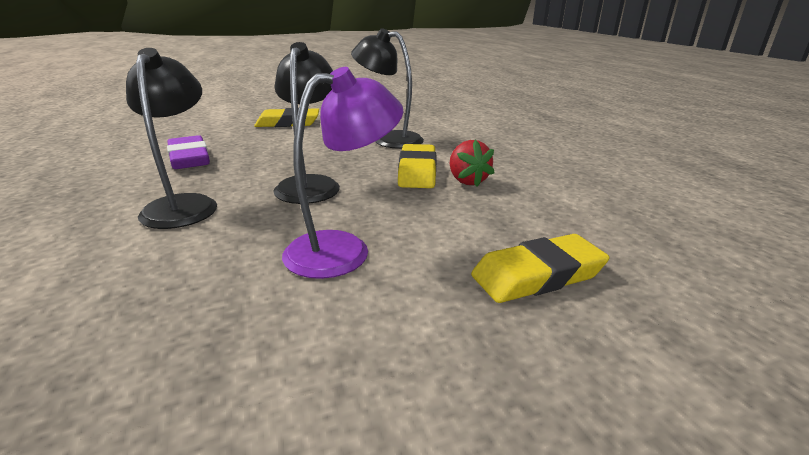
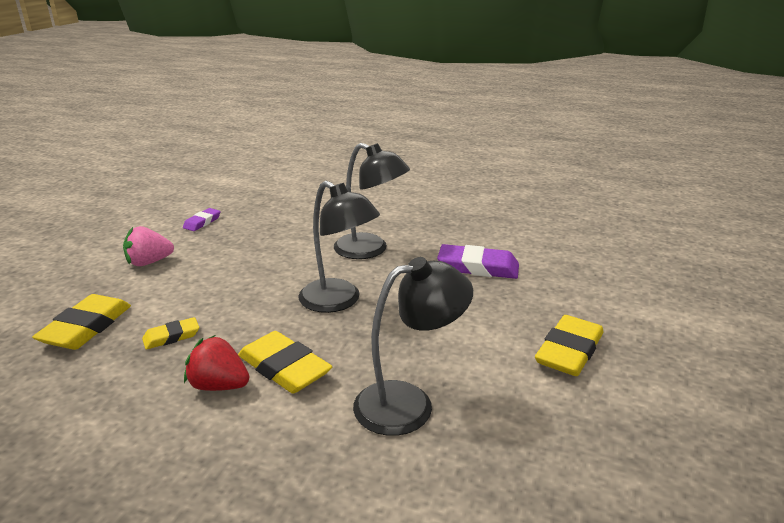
camera: 130 degrees right, 0 degrees up
purple lamp [282,67,404,279] -> none
none -> pink strawberry [123,226,174,266]
none -> yellow eraser [142,317,199,349]
none -> purple eraser [183,208,221,231]

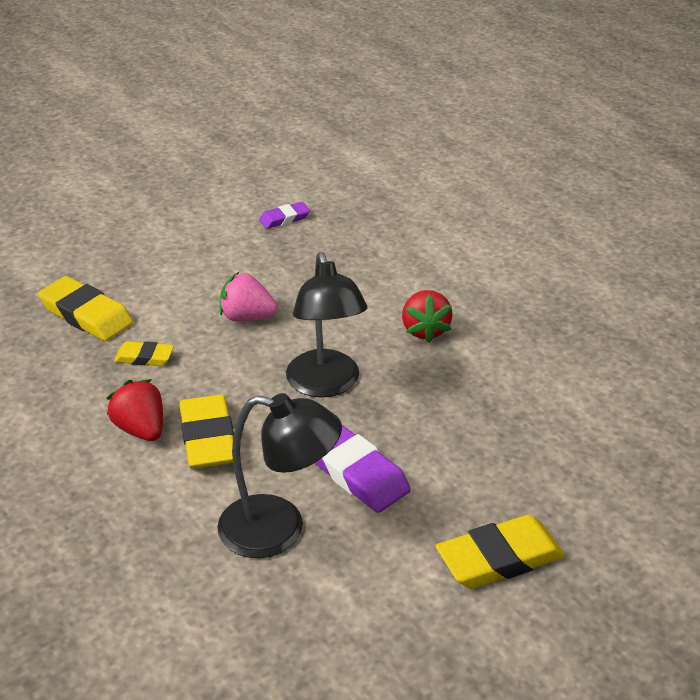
camera: 35 degrees right, 10 degrees up
yellow eraser [32,294,131,350] -> yellow eraser turned 75 degrees clockwise [38,276,133,341]
pink strawberry [123,226,174,266] -> pink strawberry moved to [220,272,278,322]
black lamp [334,143,410,259] -> red strawberry [402,290,453,343]
purple eraser [437,244,519,279] -> purple eraser moved to [314,425,411,513]

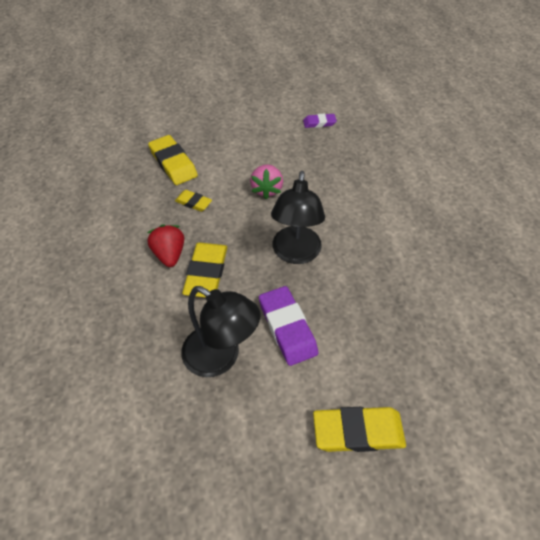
camera: 20 degrees right, 15 degrees up
pink strawberry [220,272,278,322] -> pink strawberry turned 120 degrees counterclockwise [250,164,283,199]
red strawberry [402,290,453,343] -> none

